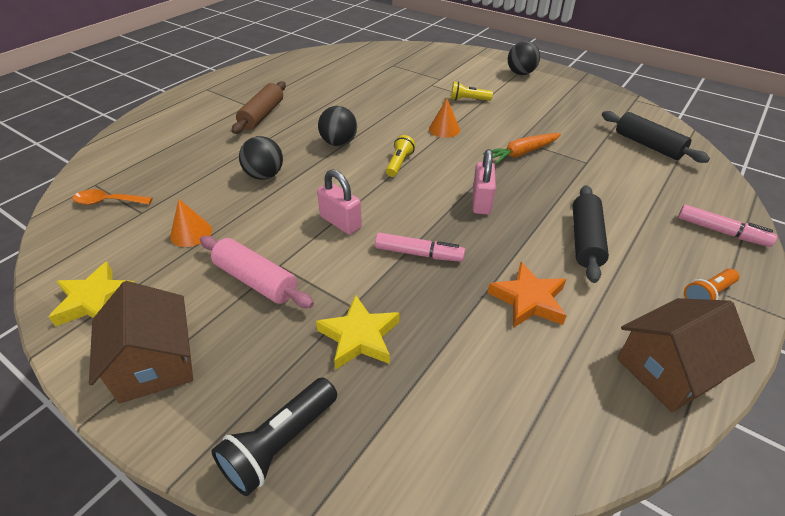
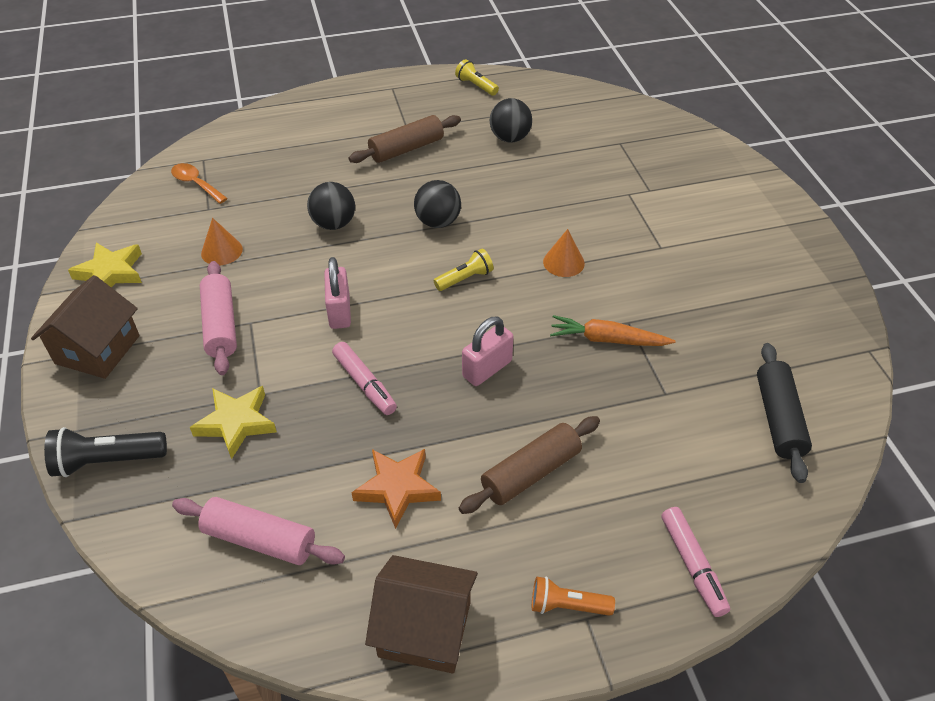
camera: 40 degrees right, 5 degrees up
yellow flashlight [451,81,493,101] -> yellow flashlight moved to [455,59,499,96]
black ball [508,41,540,75] -> black ball moved to [490,98,532,142]
black rolling pin [573,185,609,283] -> brown rolling pin [459,416,600,514]
none -> pink rolling pin [172,497,345,565]

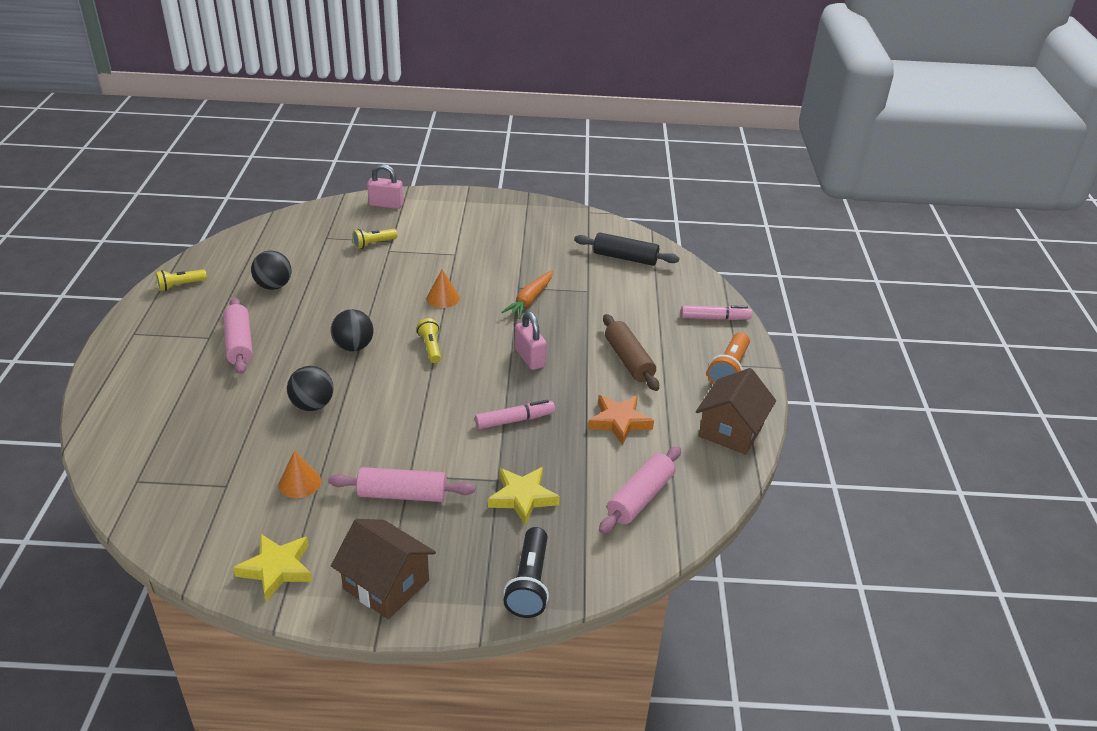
camera: 75 degrees left, 10 degrees down
orange spoon [171,163,228,204] -> none
pink padlock [324,257,351,329] -> pink padlock moved to [367,164,403,209]
brown rolling pin [349,115,461,163] -> pink rolling pin [223,297,253,374]
orange flashlight [532,576,615,616] -> orange flashlight [707,332,750,385], size x1.52
none -> yellow flashlight [352,229,398,249]

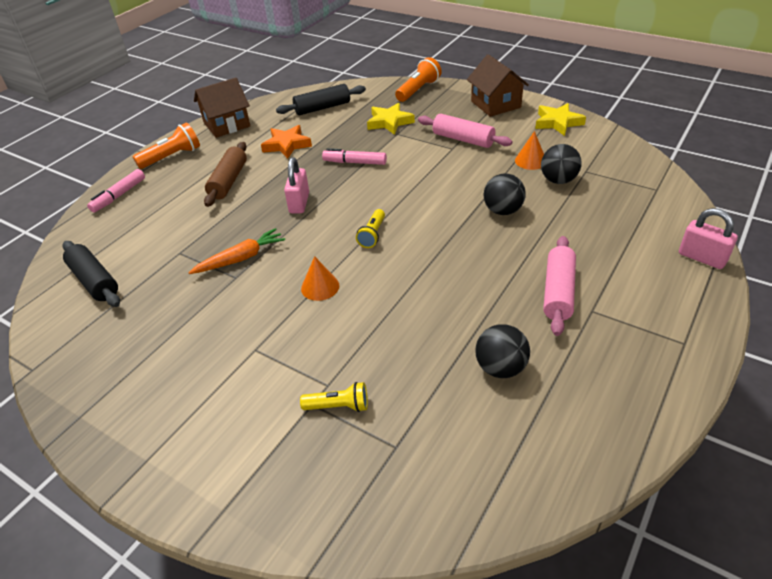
camera: 145 degrees left, 5 degrees up
yellow flashlight [156,270,207,291] -> none
black ball [331,309,373,351] -> black ball moved to [541,144,582,184]
pink padlock [367,164,403,209] -> pink padlock moved to [679,208,738,269]
black flashlight [503,527,549,618] -> orange flashlight [395,57,441,102]
pink rolling pin [599,446,681,534] -> black rolling pin [276,84,366,115]
pink marker [681,305,752,320] -> pink marker turned 90 degrees counterclockwise [87,169,145,213]

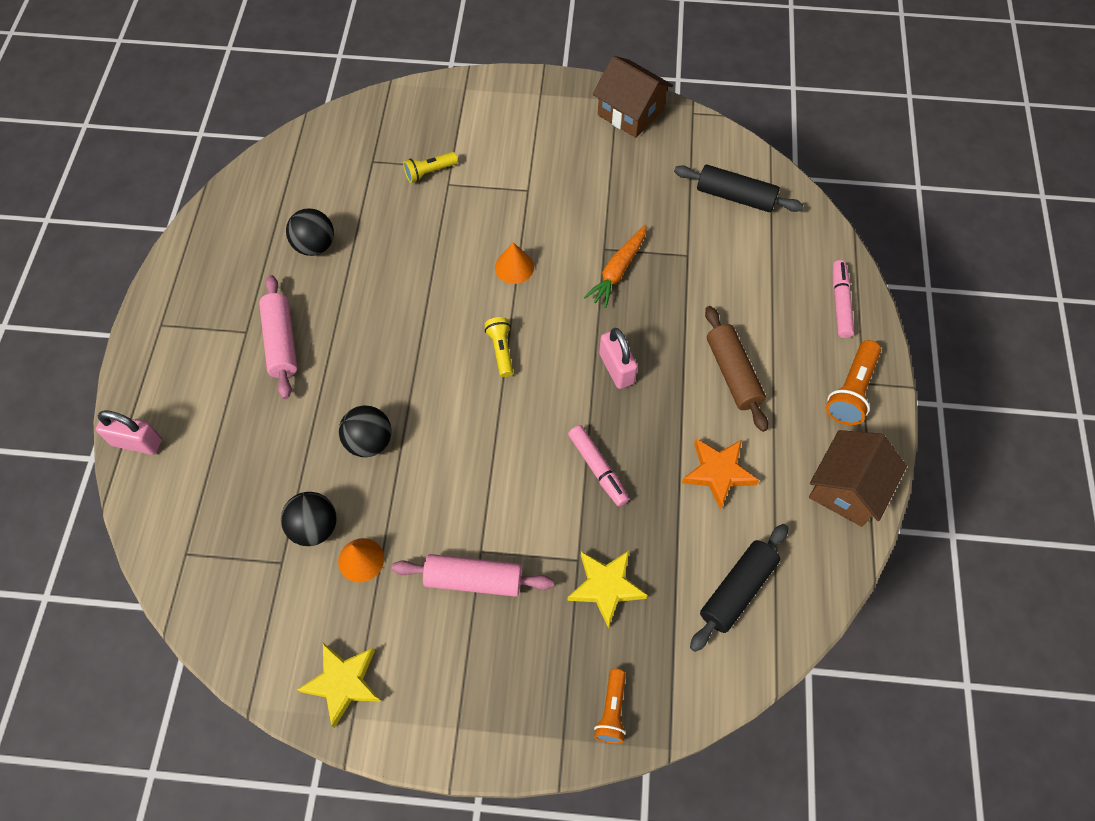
camera: 150 degrees right, 20 degrees up
pink marker [322,148,387,165] -> pink marker turned 75 degrees clockwise [568,425,629,506]
orange flashlight [395,57,441,102] -> orange flashlight [594,669,626,744], size x0.66
brown house [467,54,529,117] -> brown house moved to [593,56,673,138]

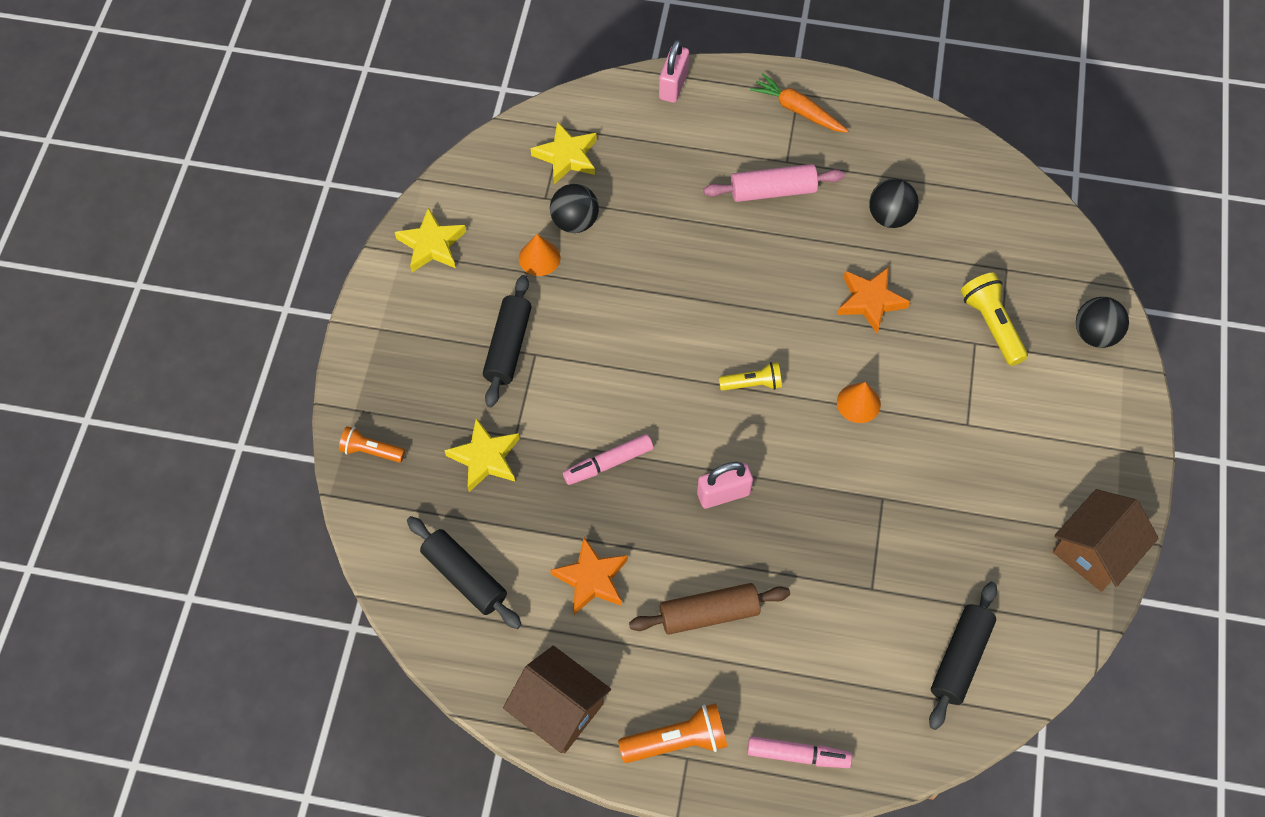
camera: 95 degrees right, 0 degrees up
black ball [339,405,392,457] -> black ball moved to [1076,297,1129,348]
pink rolling pin [392,554,554,597] -> black rolling pin [483,275,531,407]
yellow flashlight [403,152,458,183] -> yellow flashlight [961,273,1028,366], size x1.52
orange carrot [584,225,647,308] -> orange carrot moved to [750,74,848,133]
orange flashlight [826,340,881,425] -> orange flashlight turned 135 degrees clockwise [618,703,728,763]
none -> yellow star [530,122,597,184]
none -> orange star [837,267,910,334]

